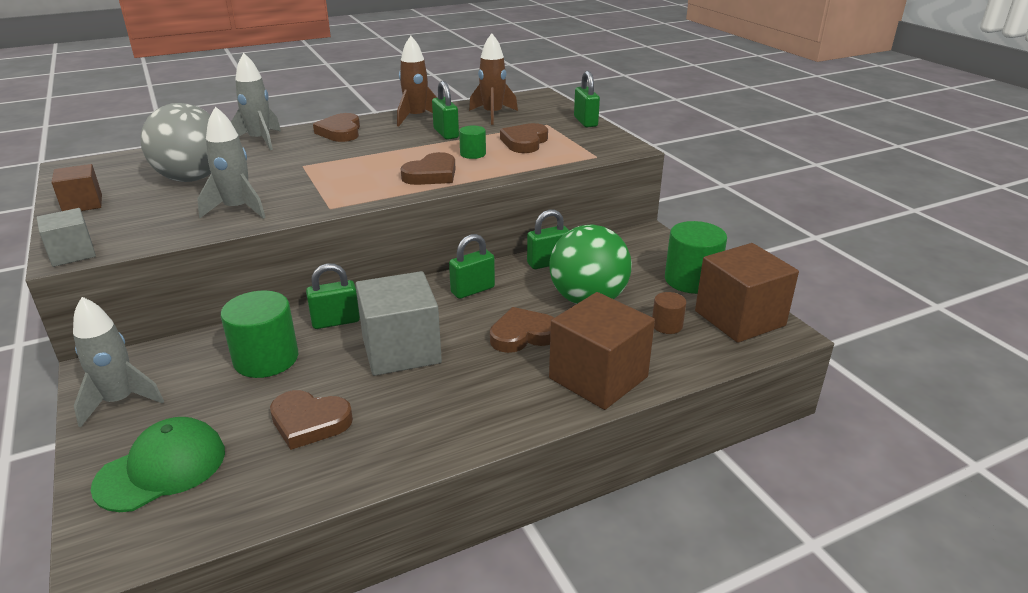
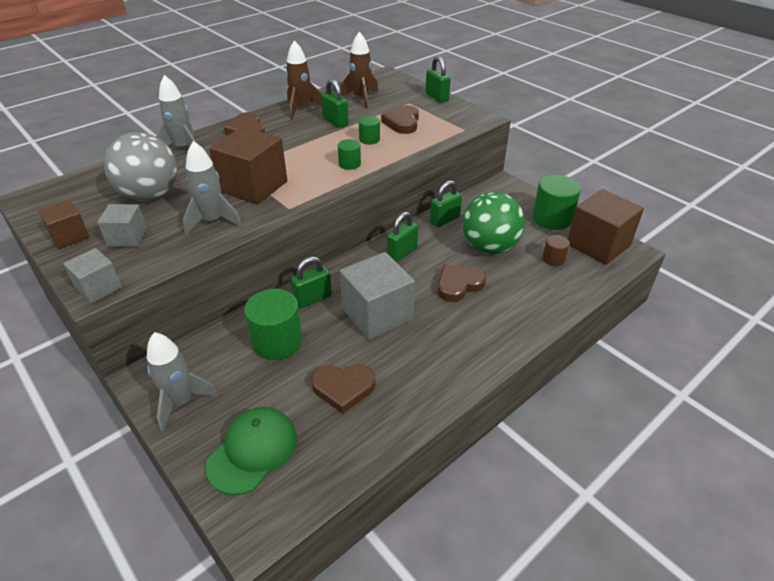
camera: 15 degrees left, 10 degrees up
brown heart [400,152,456,185] -> green cylinder [338,139,361,170]
brown cube [549,292,655,410] -> brown cube moved to [209,127,287,205]
none -> grey cube [97,204,147,247]

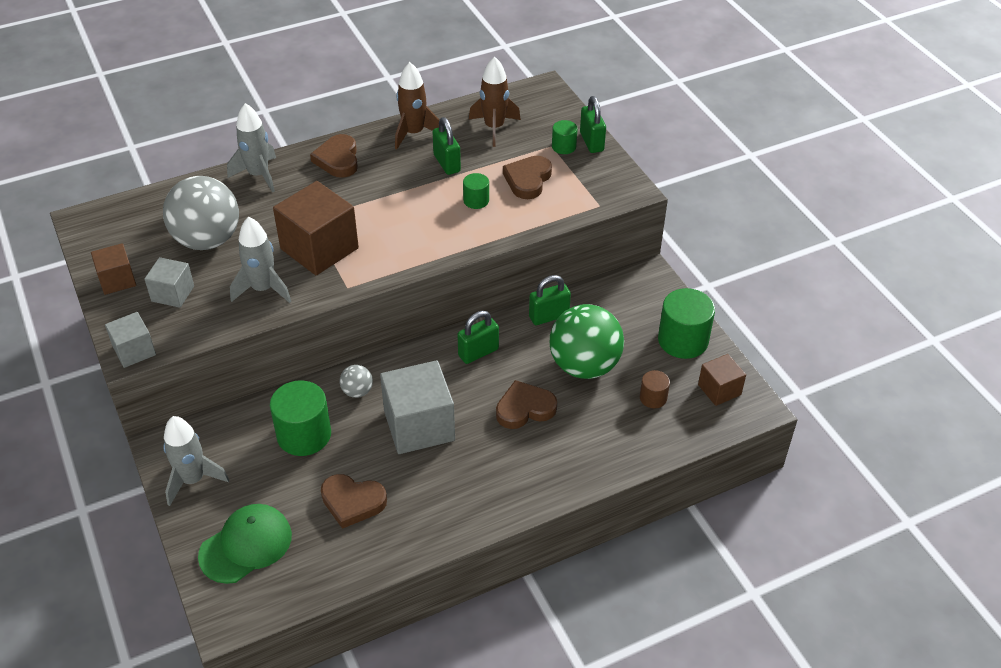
camera: 15 degrees right, 5 degrees up
green padlock [291,256,332,308] -> grey ball [340,365,373,398]
green cylinder [338,139,361,170] -> green cylinder moved to [552,120,578,154]
brown cube [568,189,644,265] -> brown cube [698,354,746,406], size x0.55

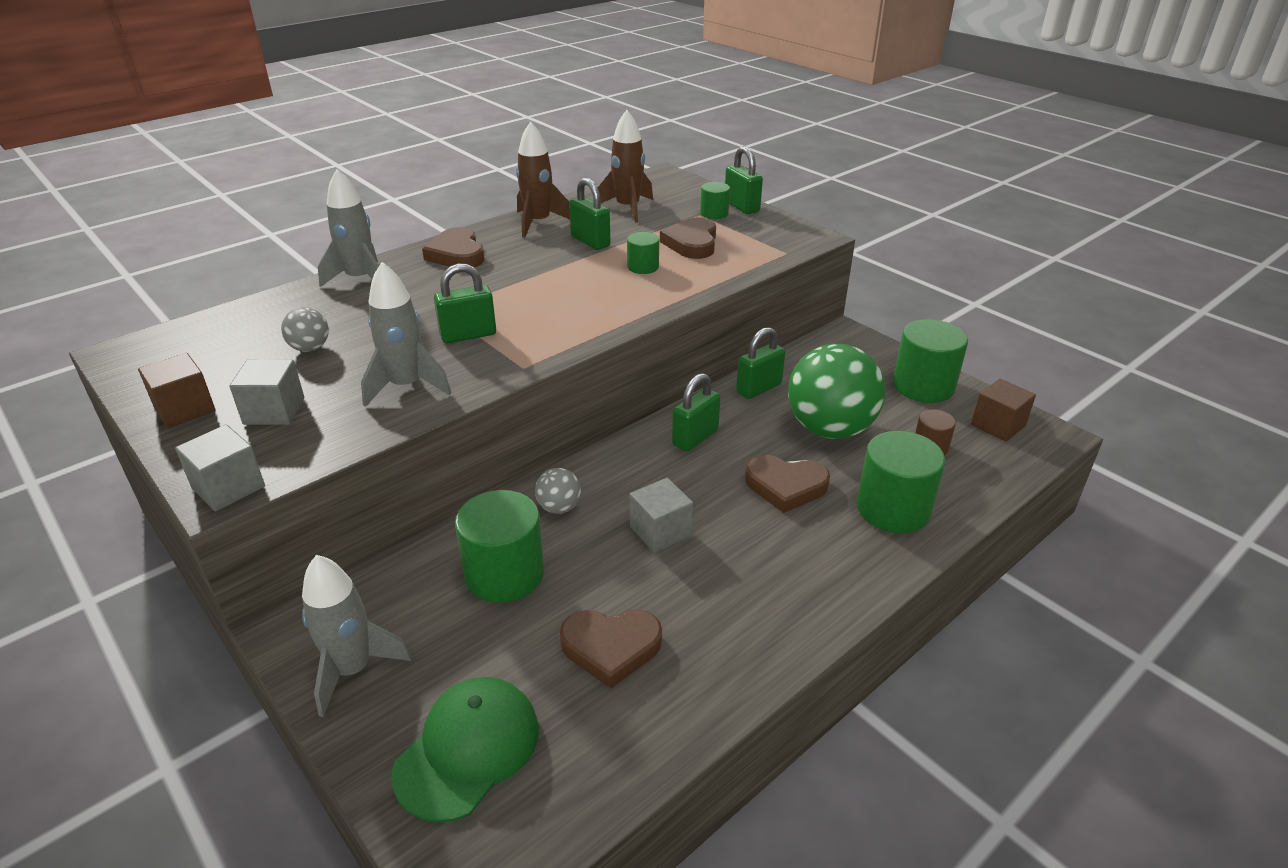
camera: 15 degrees left, 10 degrees down
grey ball [163,176,239,250] -> grey ball [281,307,329,352], size x0.44
brown cube [273,181,359,275] -> green padlock [434,264,496,343]
grey cube [380,360,455,454] -> grey cube [630,478,693,553], size x0.55
brown heart [496,380,557,429] -> brown heart turned 135 degrees counterclockwise [745,455,830,513]
none -> green cylinder [857,431,945,533]

